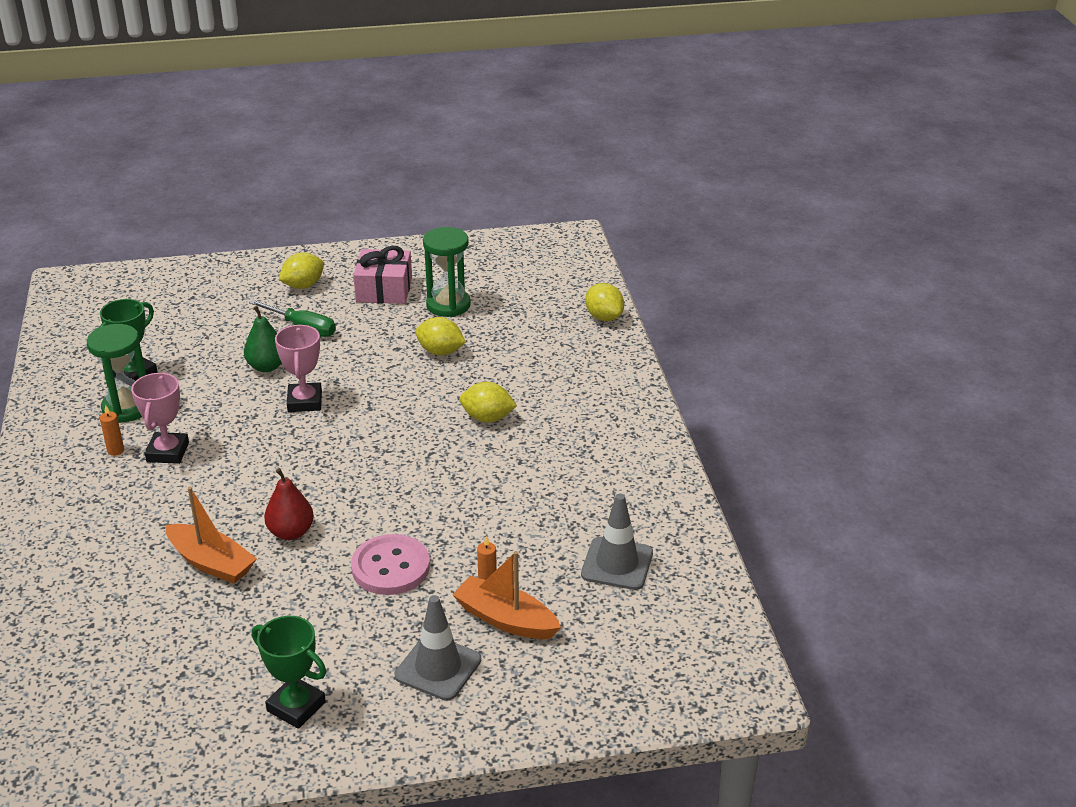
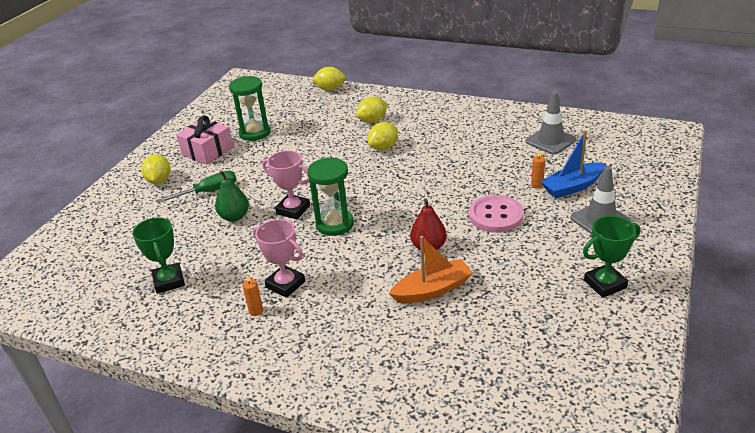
camera: 55 degrees left, 0 degrees up
green hourglass [87,324,146,423] -> green hourglass moved to [307,157,354,236]
yellow lemon [415,317,466,355] -> yellow lemon moved to [356,96,387,123]
orange boat [453,551,561,639] -> blue boat [540,130,606,198]

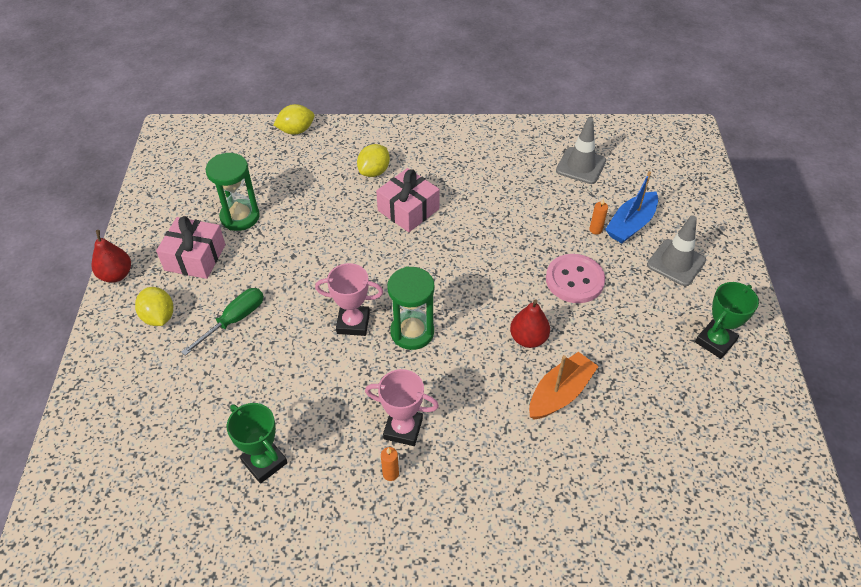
camera: 25 degrees left, 15 degrees up
green pear [215,170,249,222] -> none
yellow lemon [368,122,398,150] -> pink gift [376,168,440,232]
none -> red pear [92,230,131,283]

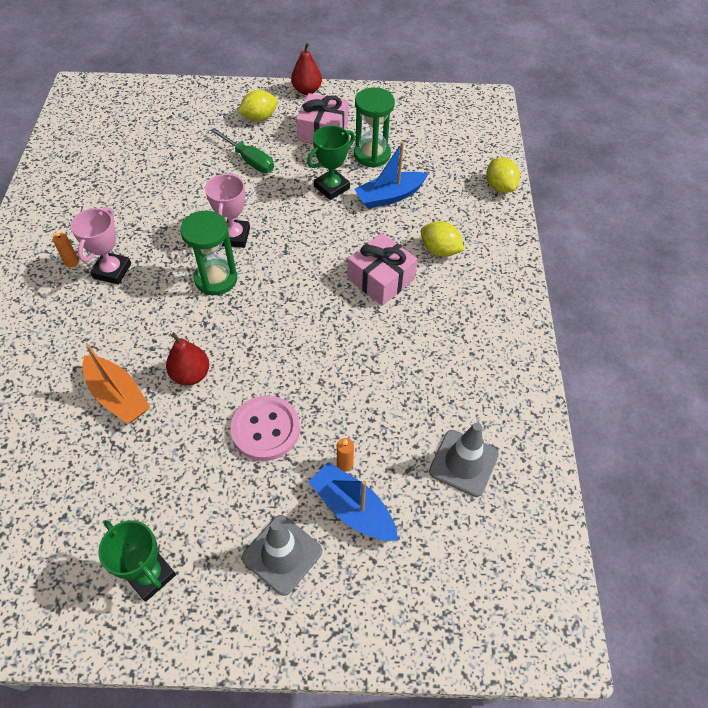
camera: 90 degrees right, 5 degrees up
green trophy [227,403,288,484] -> green trophy moved to [307,125,355,200]
none -> blue boat [354,142,428,209]

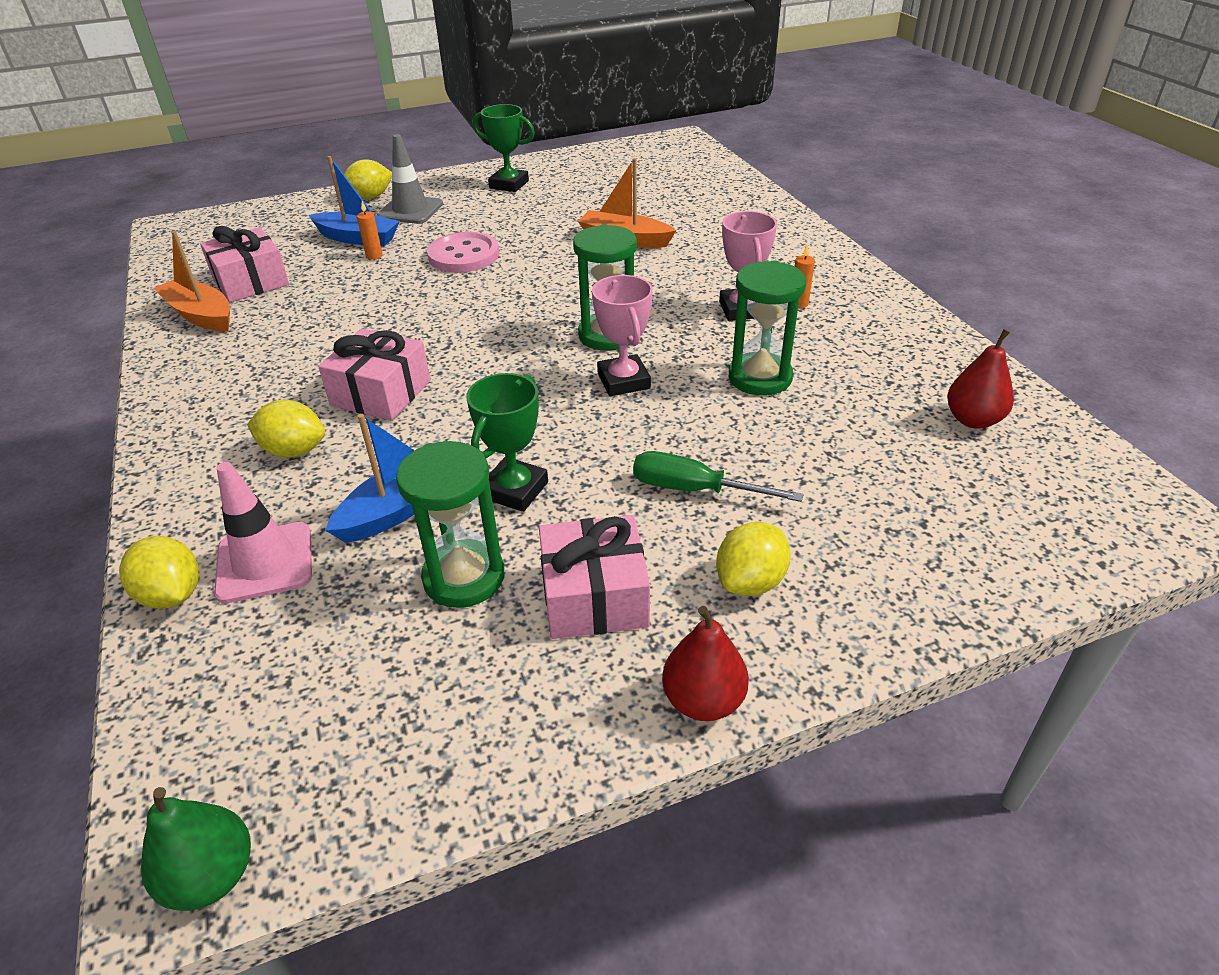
camera: 160 degrees right, 15 degrees down
red pear [166,333,209,385] -> red pear moved to [947,329,1014,429]
grey traffic cone [429,423,499,497] -> pink gift [200,226,289,302]
none -> green pear [141,787,251,911]
none -> orange boat [153,231,230,331]
none -> pink traffic cone [214,462,312,604]
none -> yellow lemon [344,159,392,199]
none -> green hourglass [729,261,806,396]

